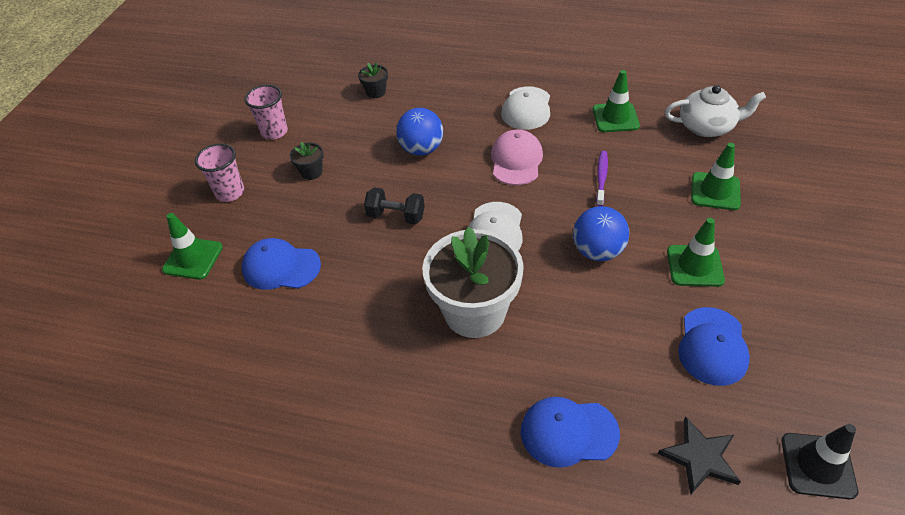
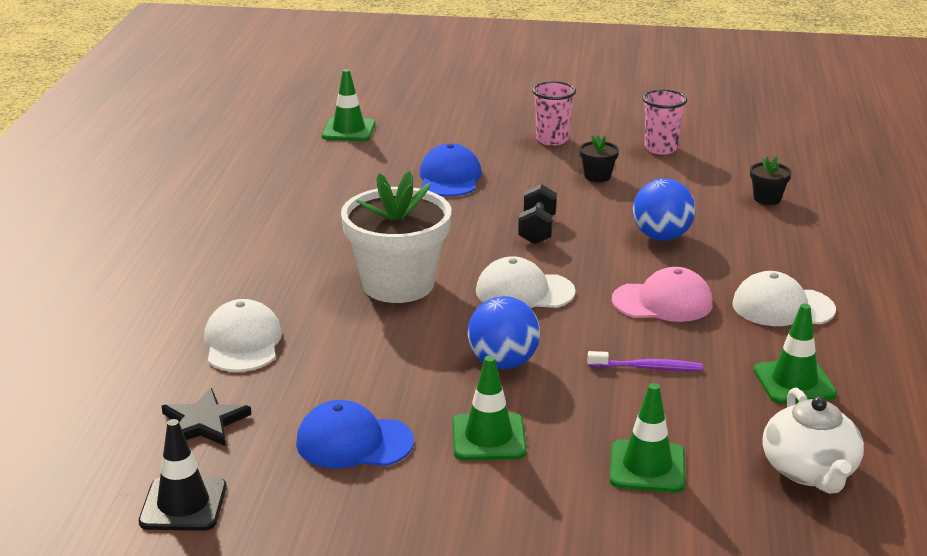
camera: 80 degrees right, 20 degrees down
green traffic cone [162,213,223,280] -> green traffic cone moved to [322,69,376,141]
blue cap [521,397,620,468] -> white cap [204,299,282,372]

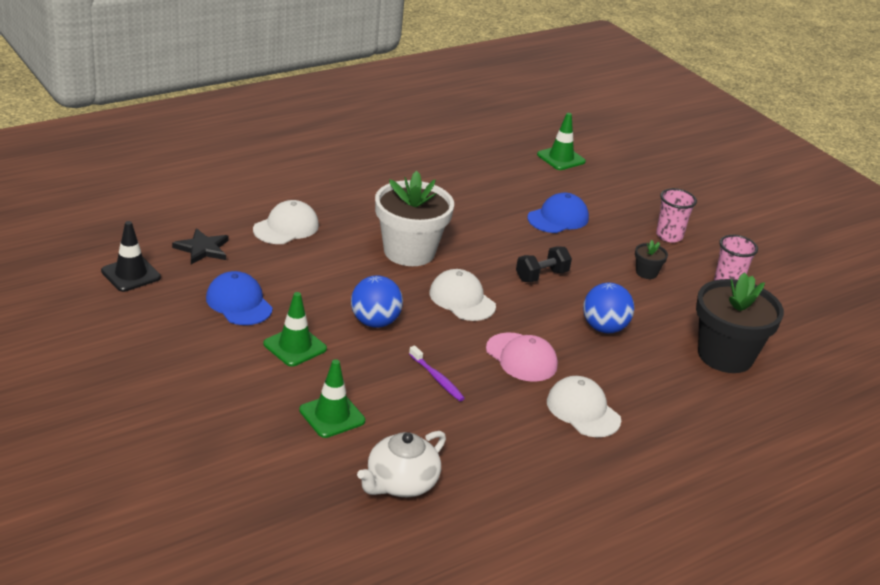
camera: 45 degrees right, 5 degrees up
black flower pot [750,156,792,205] -> black flower pot [696,272,784,373], size x2.36
green traffic cone [754,304,837,404] -> none

